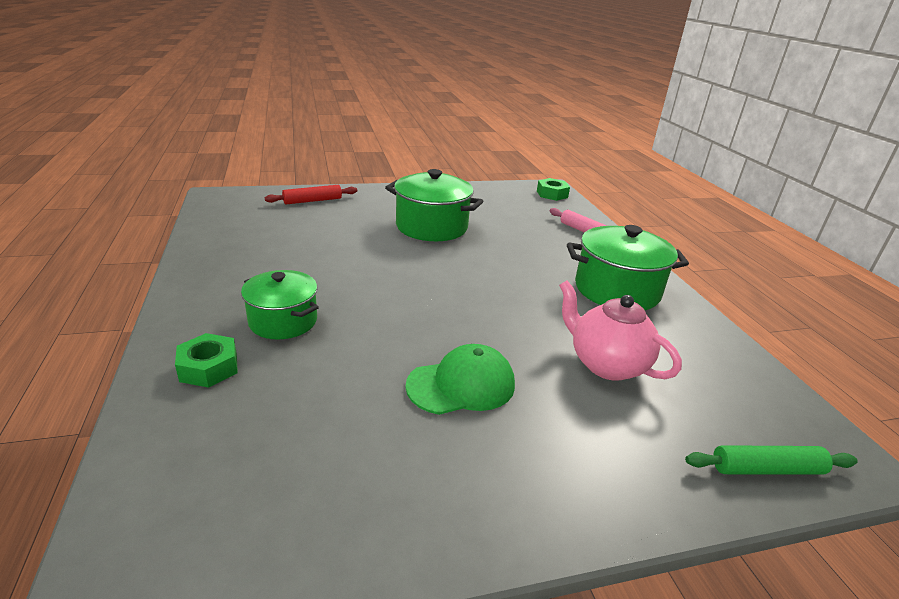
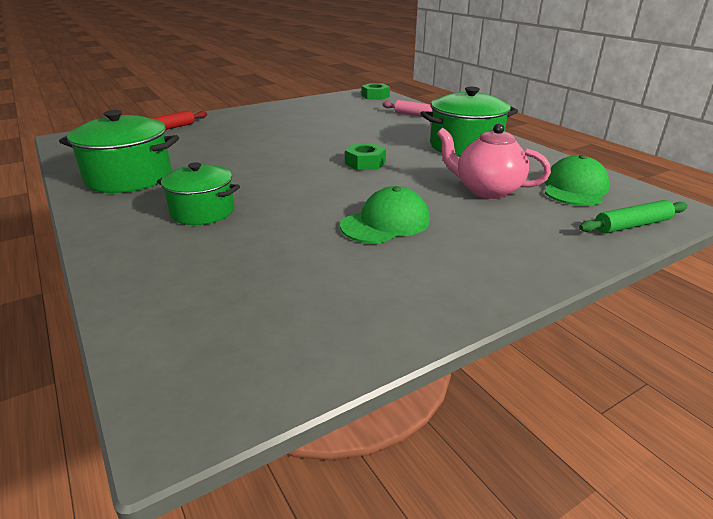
camera: 15 degrees left, 0 degrees up
green nut [175,333,238,388] -> green nut moved to [345,143,386,170]
green pot [385,169,483,241] -> green pot moved to [59,110,179,193]
none -> green cap [544,155,610,206]

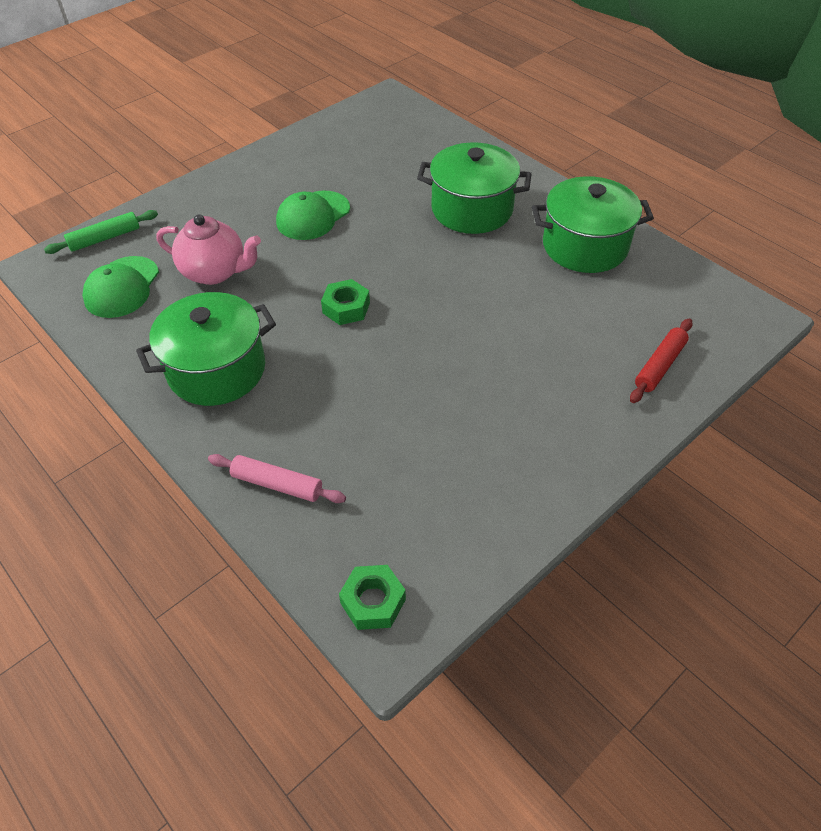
camera: 170 degrees right, 20 degrees up
green pot [157,162,240,225] -> green pot [417,142,532,234], size x1.51

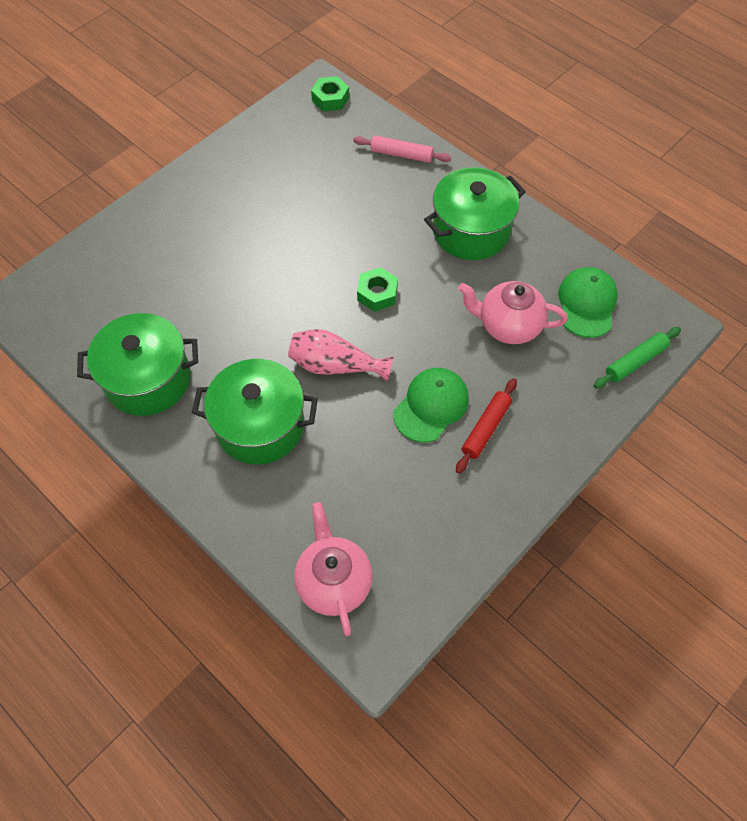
camera: 175 degrees right, 10 degrees up
red rolling pin [630,319,693,403] -> red rolling pin moved to [456,378,517,474]
none -> pink vase [288,329,394,382]
none -> pink teapot [294,502,373,636]

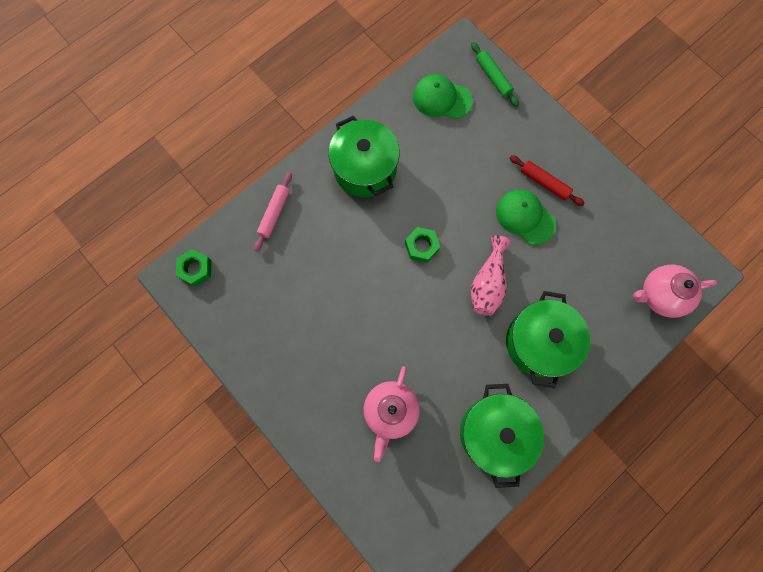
camera: 85 degrees left, 15 degrees up
pink teapot [458,281,568,344] -> pink teapot moved to [364,366,420,462]

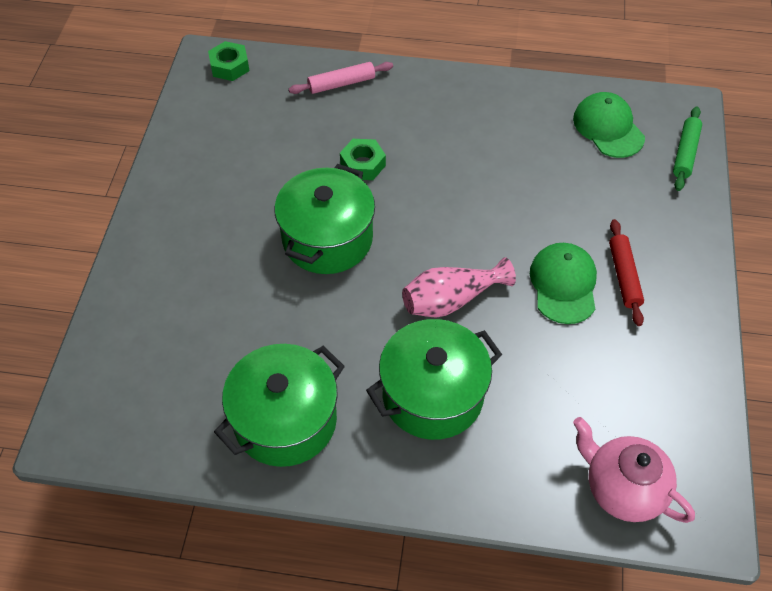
camera: 50 degrees right, 20 degrees down
green pot [328,115,400,197] -> green pot moved to [274,164,375,274]
pink teapot [364,366,420,462] -> none
green nut [405,227,440,263] -> green nut moved to [340,139,386,180]

